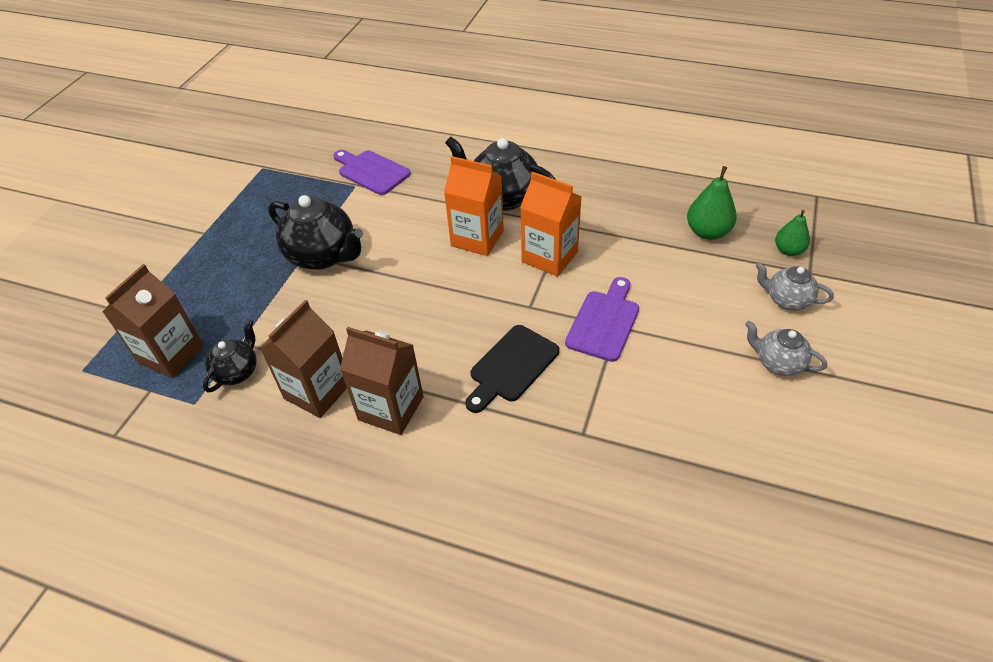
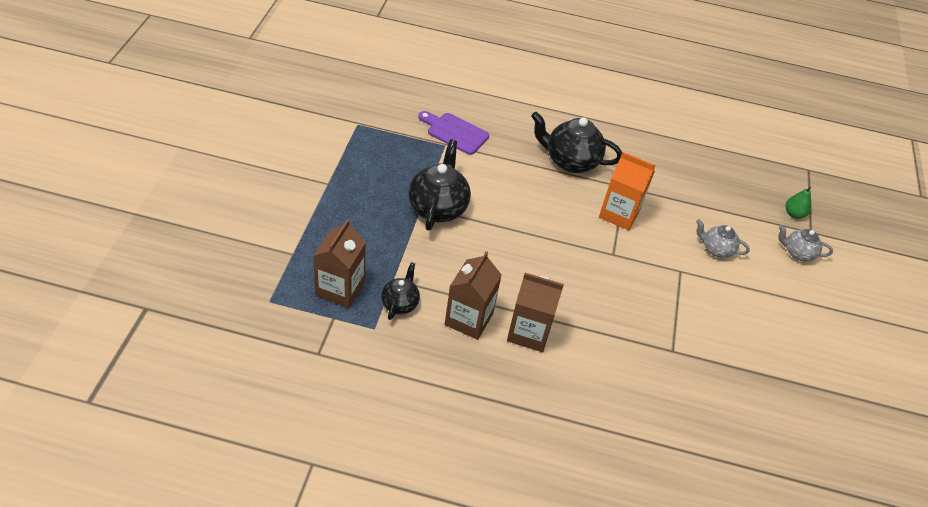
camera: 15 degrees left, 0 degrees up
black teapot [268,195,363,270] -> black teapot turned 105 degrees counterclockwise [408,139,471,231]
orange carton [444,156,504,256] -> none
black cutting board [465,325,559,413] -> none
purple cutting board [565,277,639,362] -> none
green pear [687,166,737,240] -> none
grey teapot [745,321,827,376] -> grey teapot moved to [696,219,750,258]

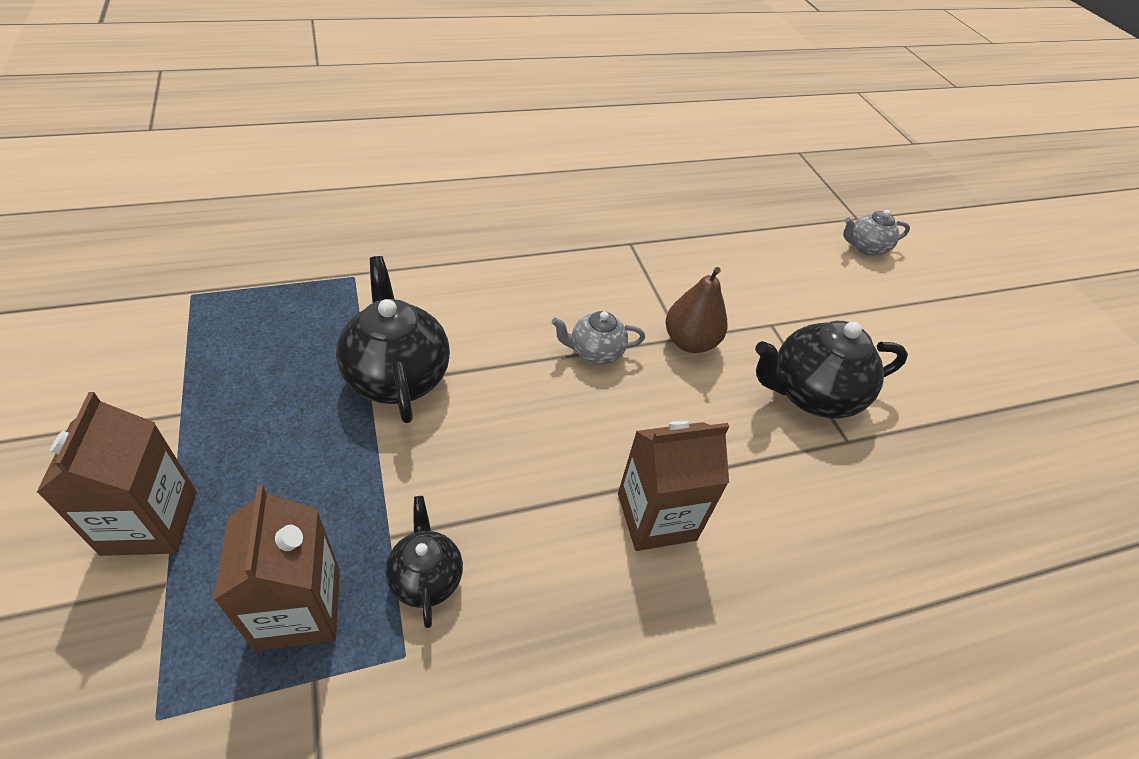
camera: 30 degrees left, 0 degrees up
purple cutting board [418,111,489,155] -> none
brown carton [445,251,502,340] -> brown carton moved to [36,392,196,556]
black teapot [531,112,622,173] -> black teapot moved to [755,320,908,419]
orange carton [599,152,655,230] -> none
grey teapot [696,219,750,258] -> grey teapot moved to [552,311,645,365]
green pear [786,186,811,219] -> none
none -> brown pear [666,267,727,353]

